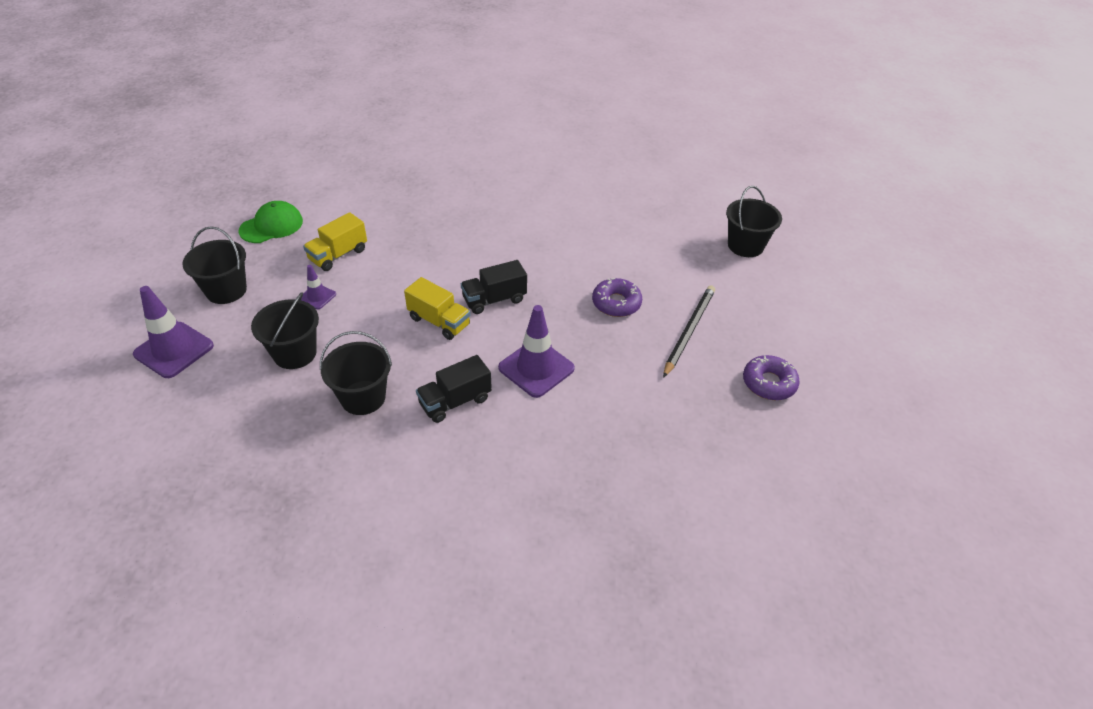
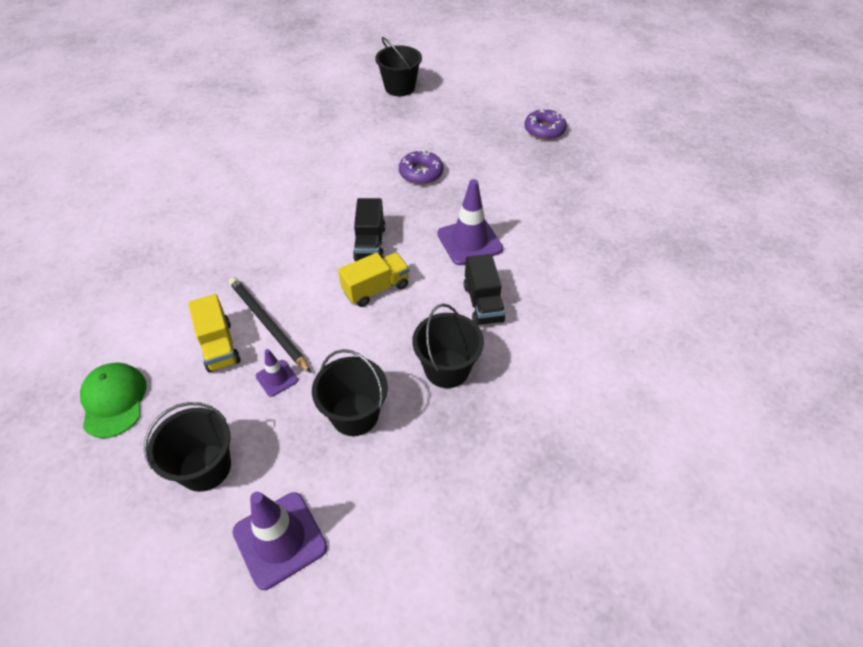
camera: 65 degrees left, 5 degrees up
black pencil [663,285,715,378] -> black pencil moved to [229,277,311,373]

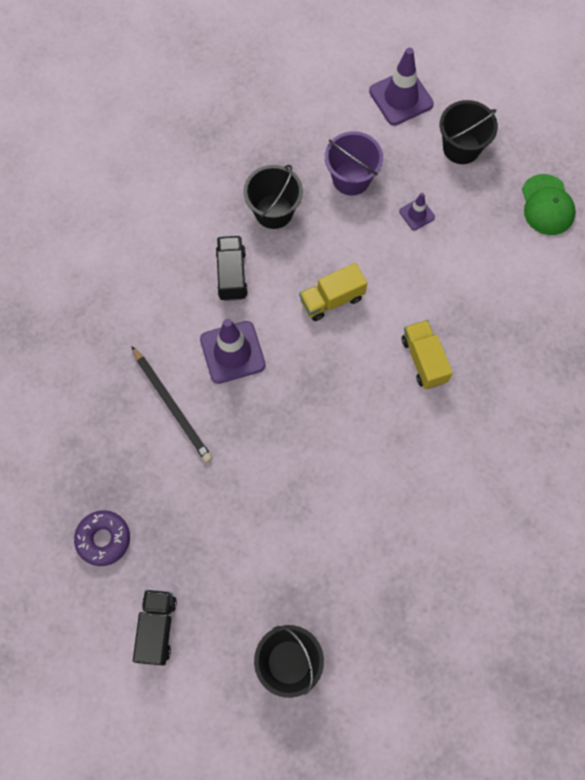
camera: 175 degrees left, 20 degrees up
yellow truck [188,294,241,372] -> yellow truck moved to [402,320,453,389]
black pencil [229,277,311,373] -> black pencil moved to [132,346,213,463]
black bucket [312,349,388,436] -> purple bucket [325,131,383,196]
black truck [353,198,386,261] -> black truck moved to [133,590,177,666]
purple donut [399,150,443,185] -> none

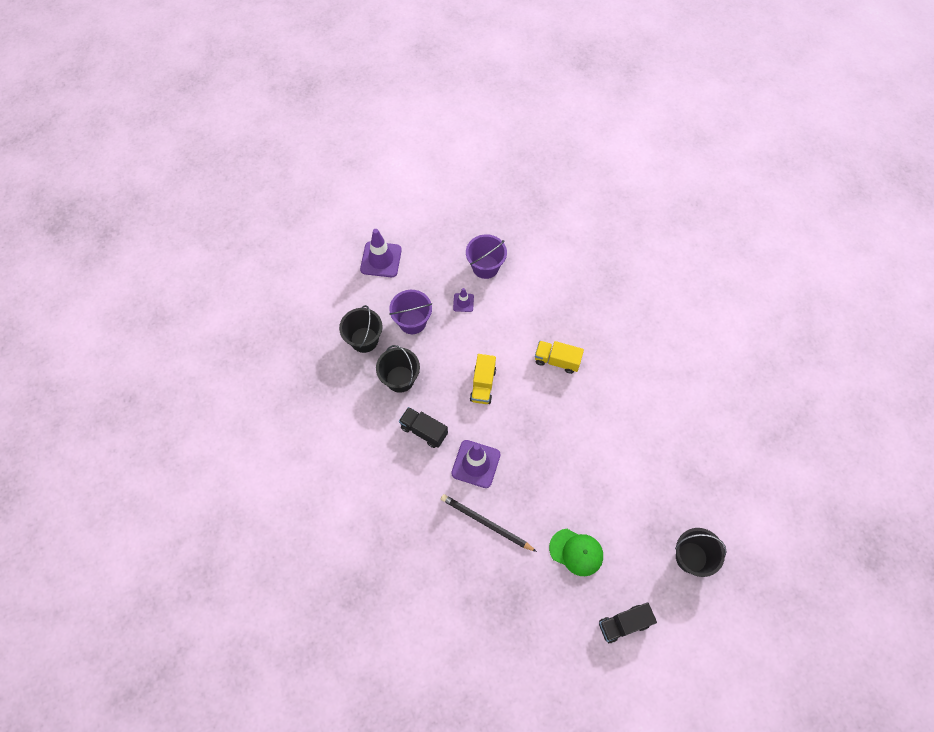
camera: 55 degrees left, 5 degrees down
purple donut [74,510,130,566] -> none
black pencil [132,346,213,463] -> black pencil turned 150 degrees counterclockwise [441,494,537,552]
black truck [133,590,177,666] -> black truck turned 60 degrees counterclockwise [599,602,657,644]
black bucket [440,100,498,164] -> black bucket moved to [339,305,382,353]
green cap [522,174,576,235] -> green cap moved to [549,529,603,576]
none -> purple bucket [466,234,507,279]

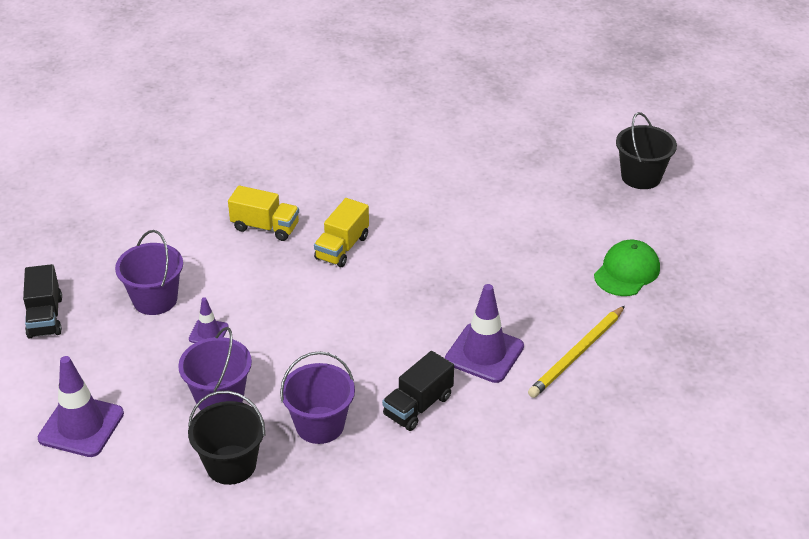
camera: 80 degrees left, 25 degrees down
black bucket [376,345,420,393] -> purple bucket [280,351,355,444]
black pencil [441,494,537,552] -> yellow pencil [528,306,625,398]
yellow truck [470,354,496,404] -> yellow truck moved to [228,185,299,241]
black truck [599,602,657,644] -> black truck moved to [23,264,62,339]

